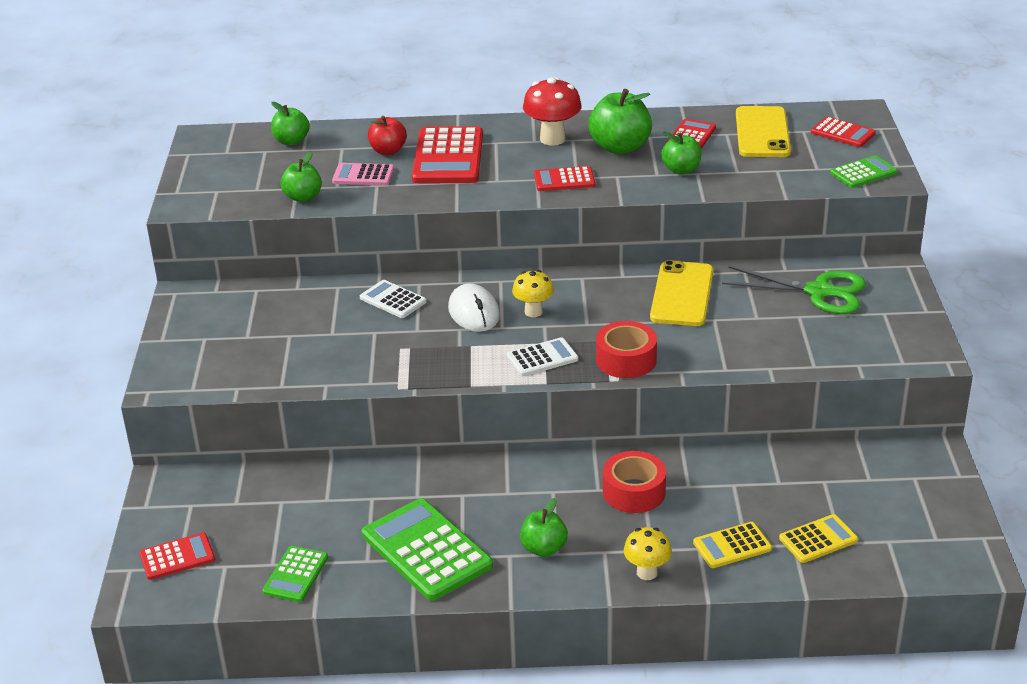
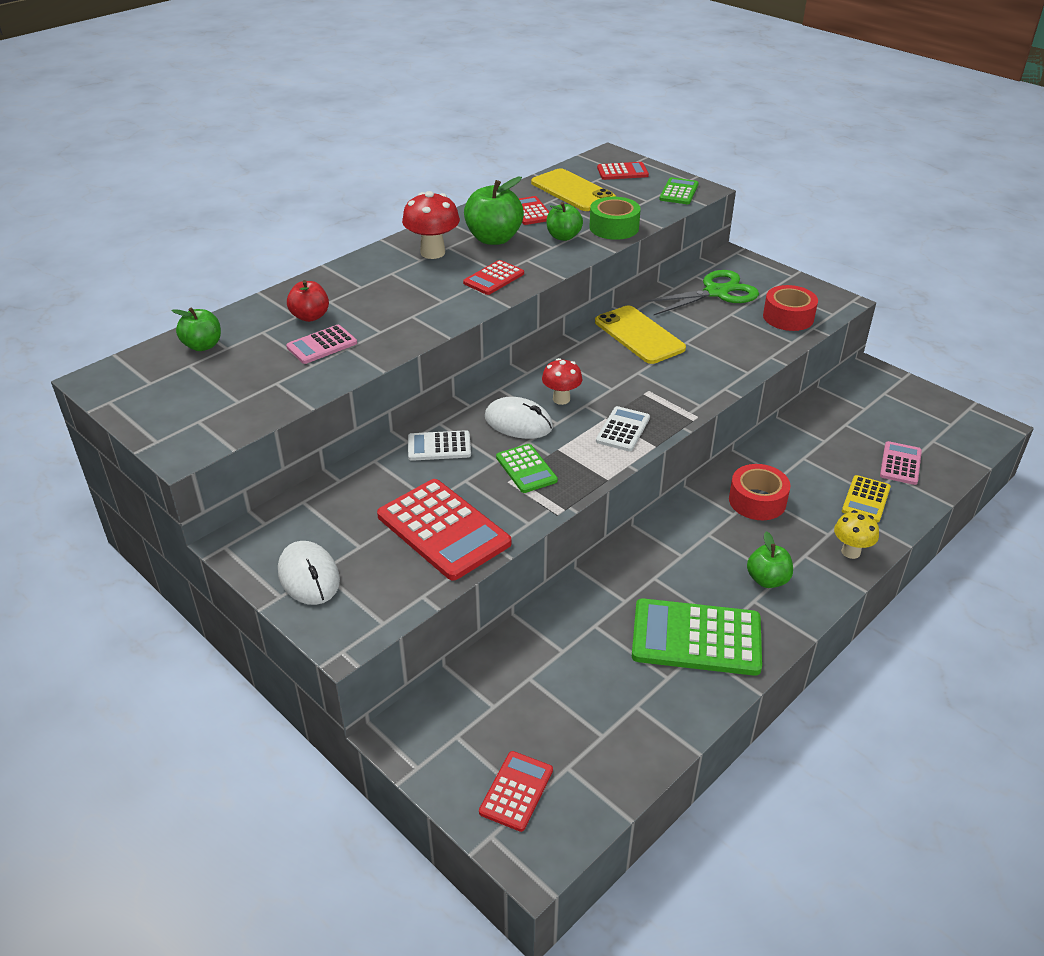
camera: 45 degrees left, 5 degrees up
green calculator [262,546,328,602] -> green calculator moved to [496,444,558,493]
green apple [281,152,322,202] -> none
red calculator [412,126,483,184] -> red calculator moved to [377,479,511,581]
yellow mushroom [512,270,554,317] -> red mushroom [542,358,582,405]
red tape [596,321,657,378] -> red tape moved to [763,285,818,331]
yellow calculator [779,514,858,563] -> pink calculator [880,441,922,485]
none -> white mouse [278,541,340,605]
none -> green tape [589,197,641,240]

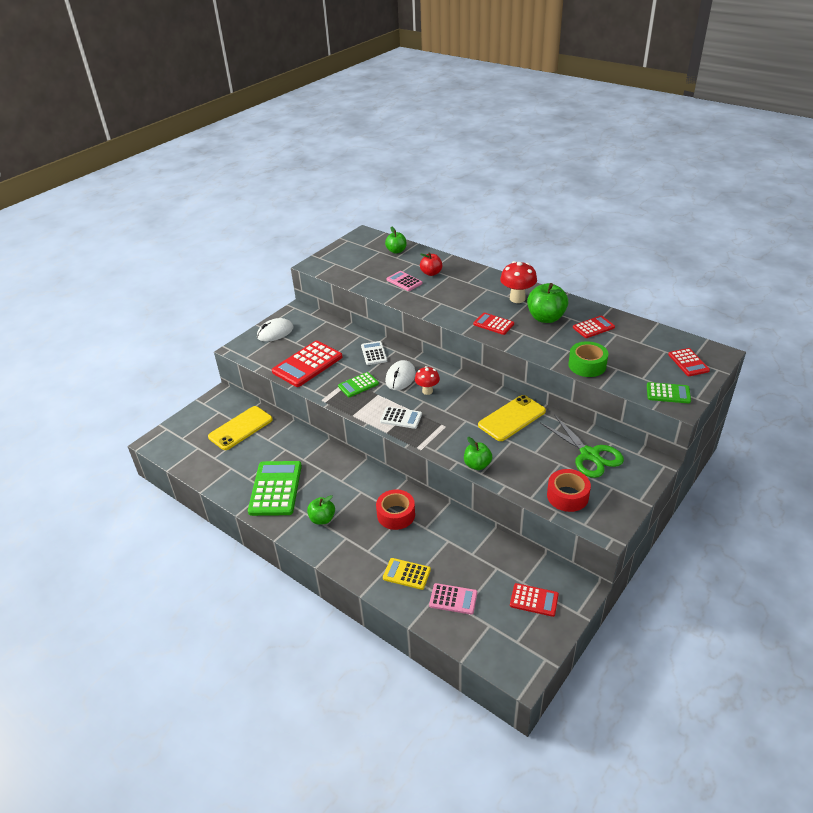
camera: 85 degrees right, 0 degrees up
red calculator [479,751,553,832] -> red calculator moved to [510,583,559,617]
yellow phone [531,168,616,211] -> yellow phone moved to [208,406,273,450]
green apple [547,202,583,241] -> green apple moved to [464,437,492,470]
yellow mushroom [834,510,879,559] -> none

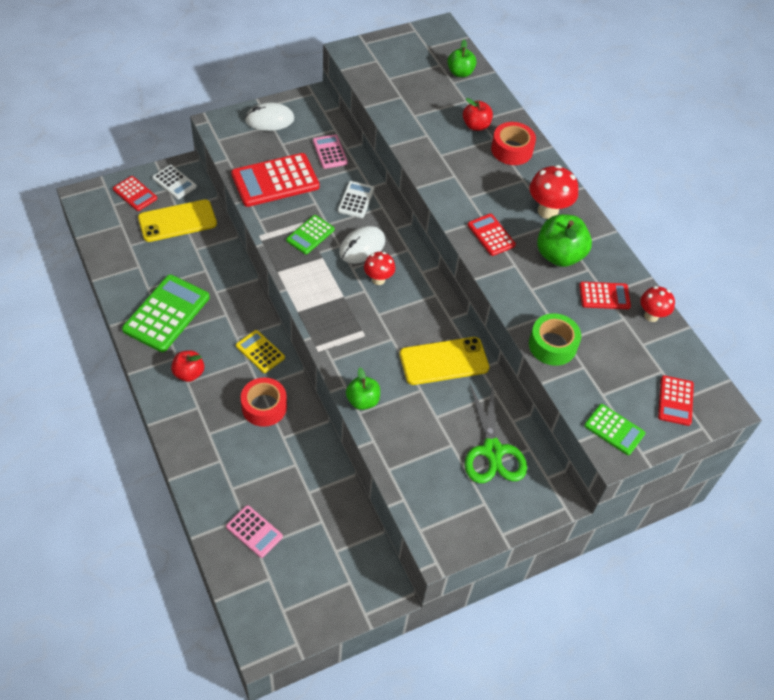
camera: 20 degrees right, 15 degrees up
green apple [307,495,335,525] -> red apple [171,351,204,382]
green calculator [338,372,379,397] -> green calculator turned 45 degrees counterclockwise [286,215,335,254]
white calculator [380,407,422,429] -> white calculator moved to [152,165,197,199]
yellow calculator [383,558,431,590] -> yellow calculator moved to [236,330,285,373]
pink calculator [386,271,423,291] -> pink calculator moved to [313,134,348,169]
red calculator [510,583,559,617] -> red calculator moved to [113,176,157,211]
red tape [547,469,591,512] -> red tape moved to [491,122,536,165]
none -> red mushroom [640,286,675,322]

